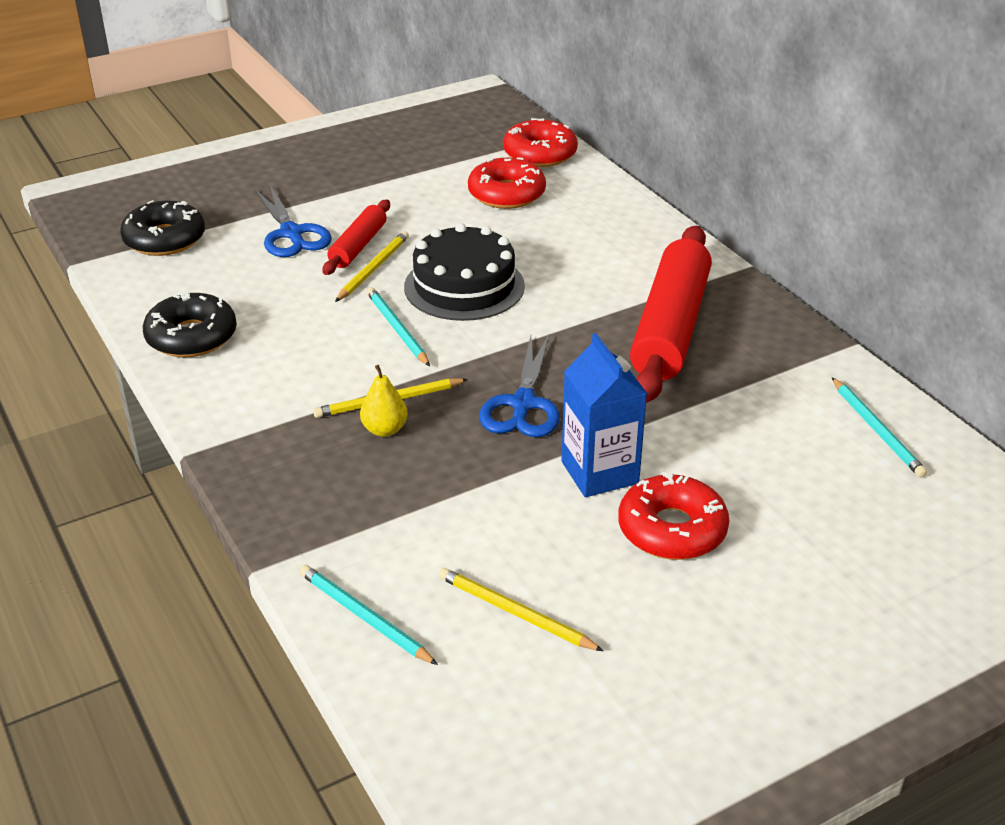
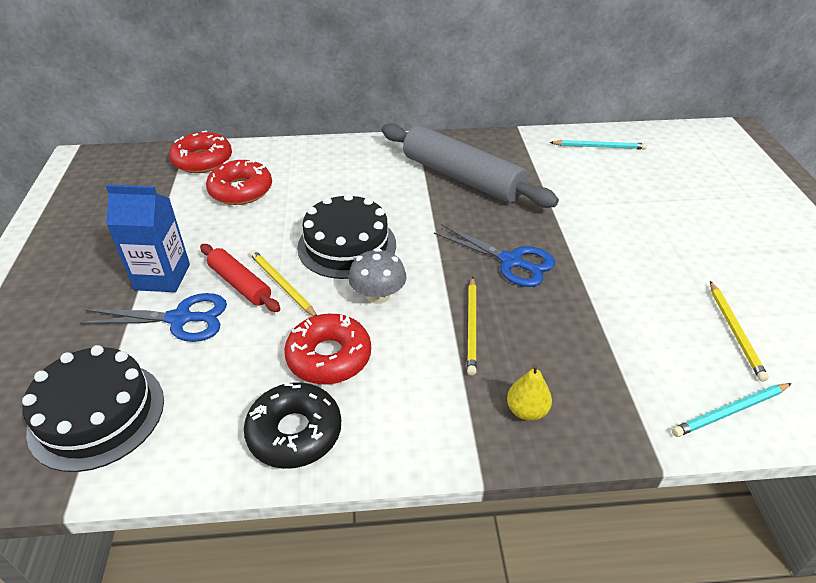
camera: 65 degrees left, 5 degrees up
black donut [120,200,205,256] -> black cake [22,345,164,472]
yellow pear [360,365,408,437] -> yellow pear moved to [507,364,552,421]
turquoise pencil [366,287,430,366] -> grey mushroom [348,248,406,304]
yellow pencil [438,568,603,651] -> yellow pencil turned 60 degrees counterclockwise [710,281,769,382]
blue carton [561,333,648,497] -> blue carton moved to [106,184,190,292]
red donut [618,472,729,560] -> red donut moved to [284,314,371,385]
red rolling pin [630,226,712,403] -> grey rolling pin [381,123,559,208]

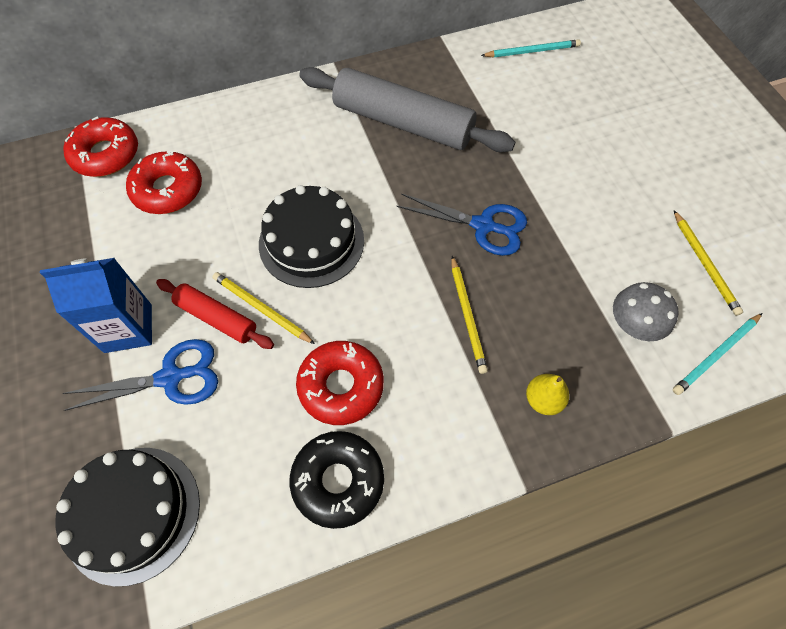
camera: 15 degrees left, 20 degrees up
grey mushroom [348,248,406,304] -> grey mushroom moved to [613,282,679,341]

